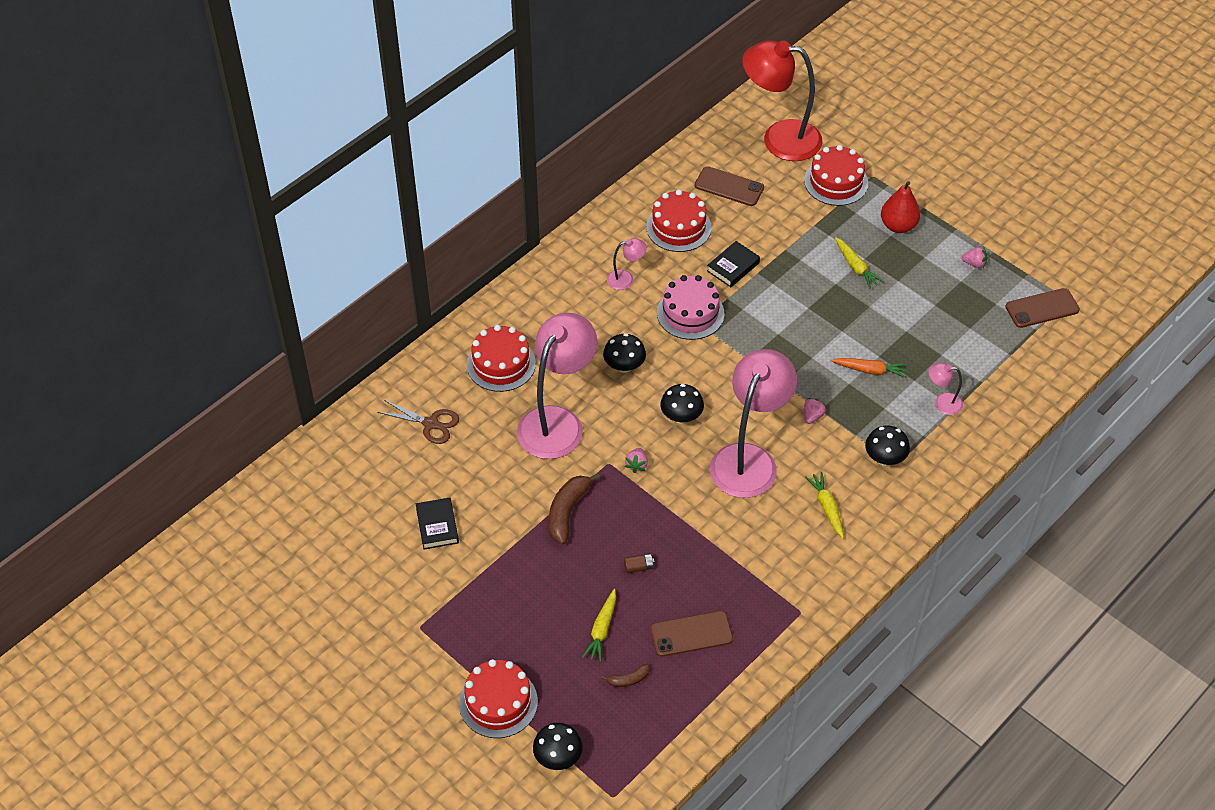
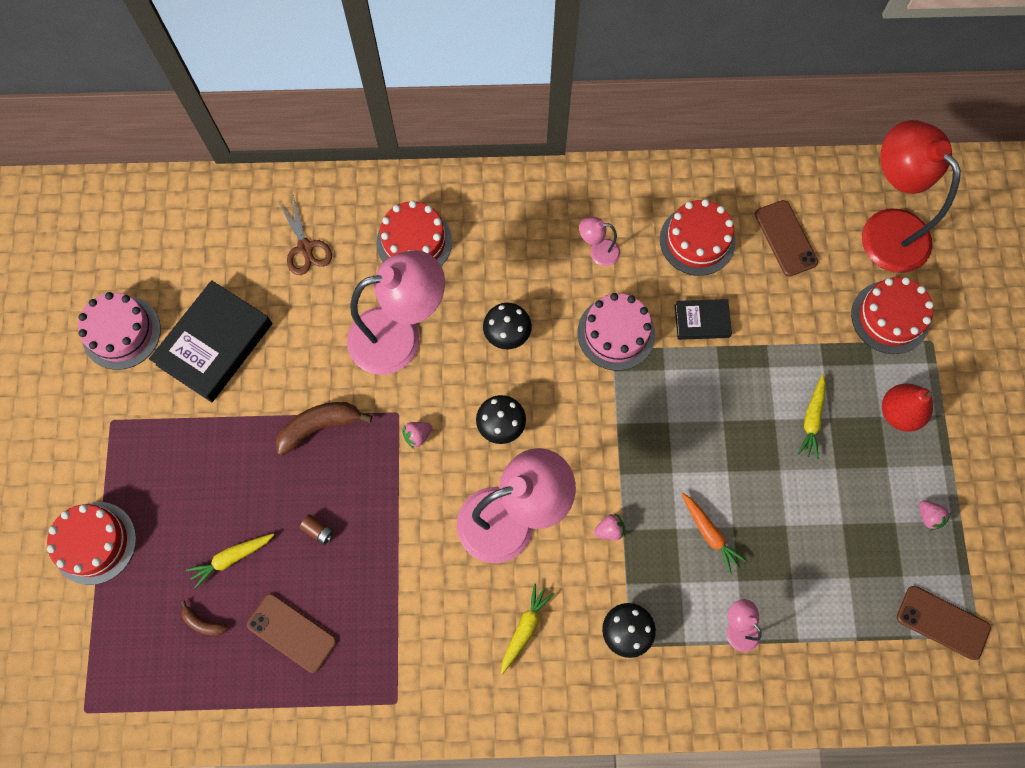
camera: 45 degrees right, 20 degrees up
black book [416,498,459,549] -> black book [149,280,272,402], size x1.90
black mushroom [533,723,583,770] -> none
pink lamp [607,238,647,290] -> pink lamp turned 150 degrees clockwise [579,217,620,266]
none -> pink cake [78,292,161,370]

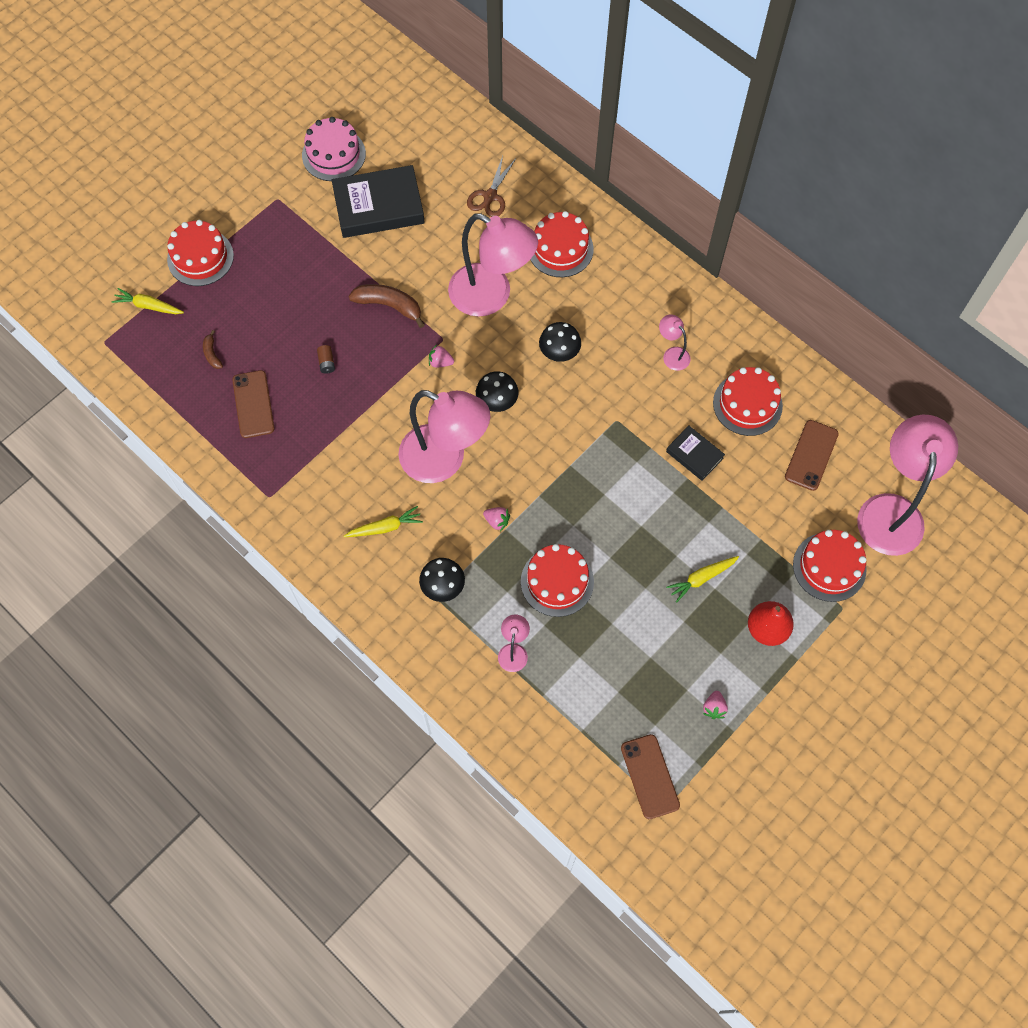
camera: 45 degrees right, 5 degrees down
yellow carrot [186,533,275,589] -> yellow carrot moved to [112,288,184,314]
pink cake [577,293,655,371] -> none
orange carrot [681,493,747,574] -> red cake [521,544,594,617]
red lamp [862,120,961,273] -> pink lamp [857,415,958,556]

